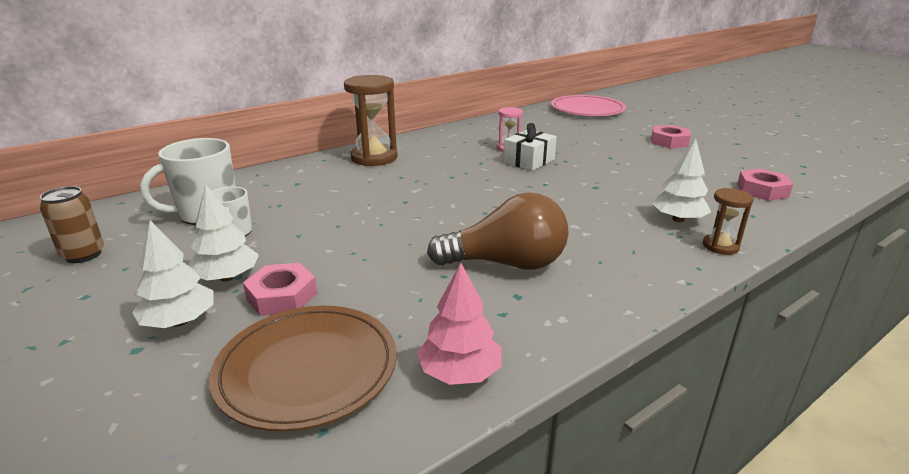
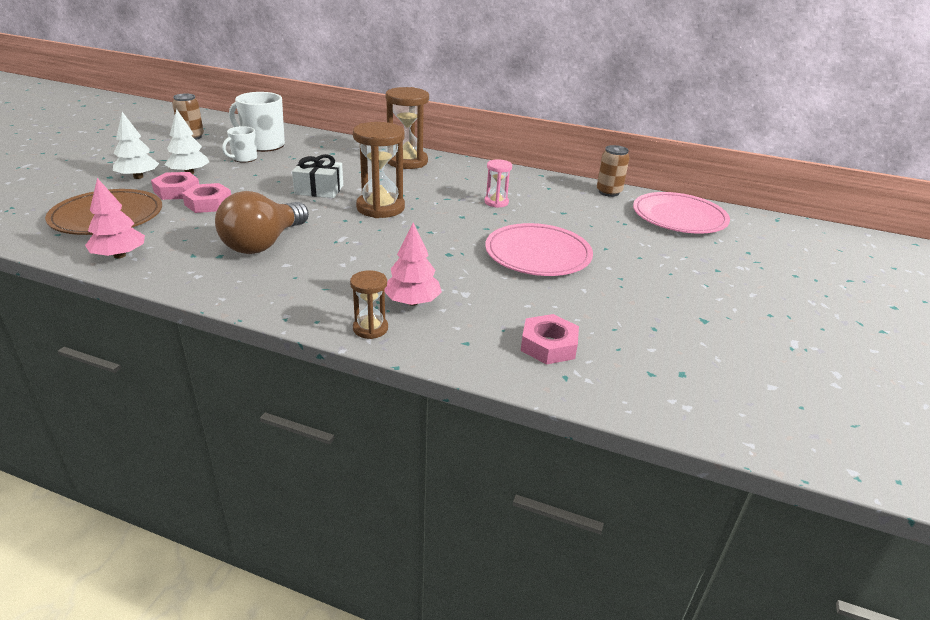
camera: 55 degrees right, 5 degrees up
brown light bulb [427,192,569,270] -> brown light bulb turned 60 degrees clockwise [215,191,309,254]
white gift [504,123,557,171] -> white gift moved to [292,154,343,198]
pink nut [651,125,691,148] -> pink nut moved to [182,183,231,213]
white tree [652,139,711,222] -> pink tree [385,223,442,306]
none -> brown hourglass [353,122,405,218]
none -> pink plate [485,223,593,276]
none -> brown can [597,145,629,197]

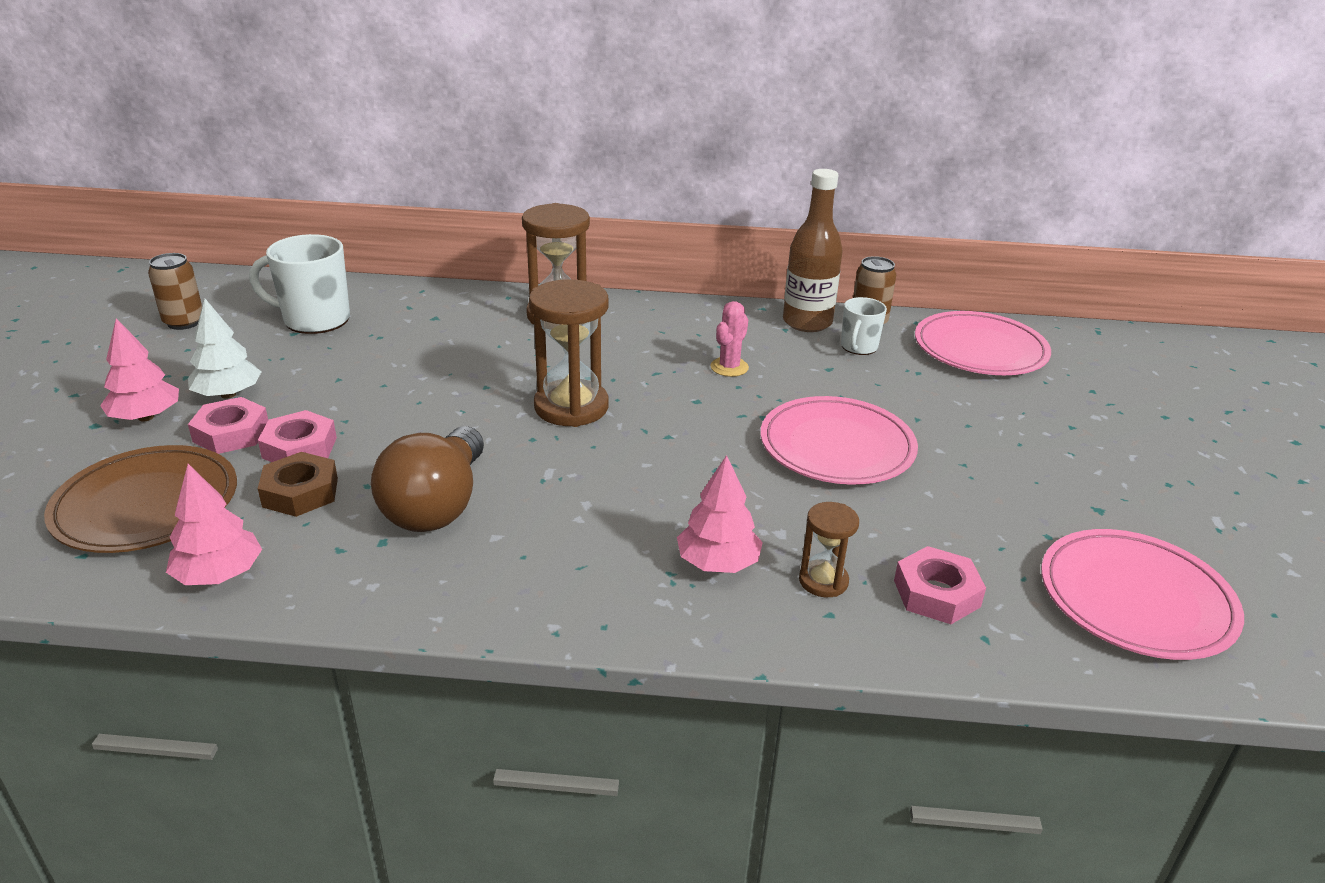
camera: 15 degrees left, 0 degrees up
white tree [113,112,159,179] -> pink tree [100,318,179,421]
white mug [222,126,257,163] -> white mug moved to [841,297,887,355]
white gift [292,154,343,198] -> none
brown hourglass [350,270,388,339] -> brown hourglass moved to [799,502,859,597]
pink hourglass [484,159,512,208] -> pink cactus [710,301,749,377]
none -> brown nut [258,452,338,517]
none -> brown bottle [783,169,843,332]
none -> pink plate [1041,529,1244,660]

